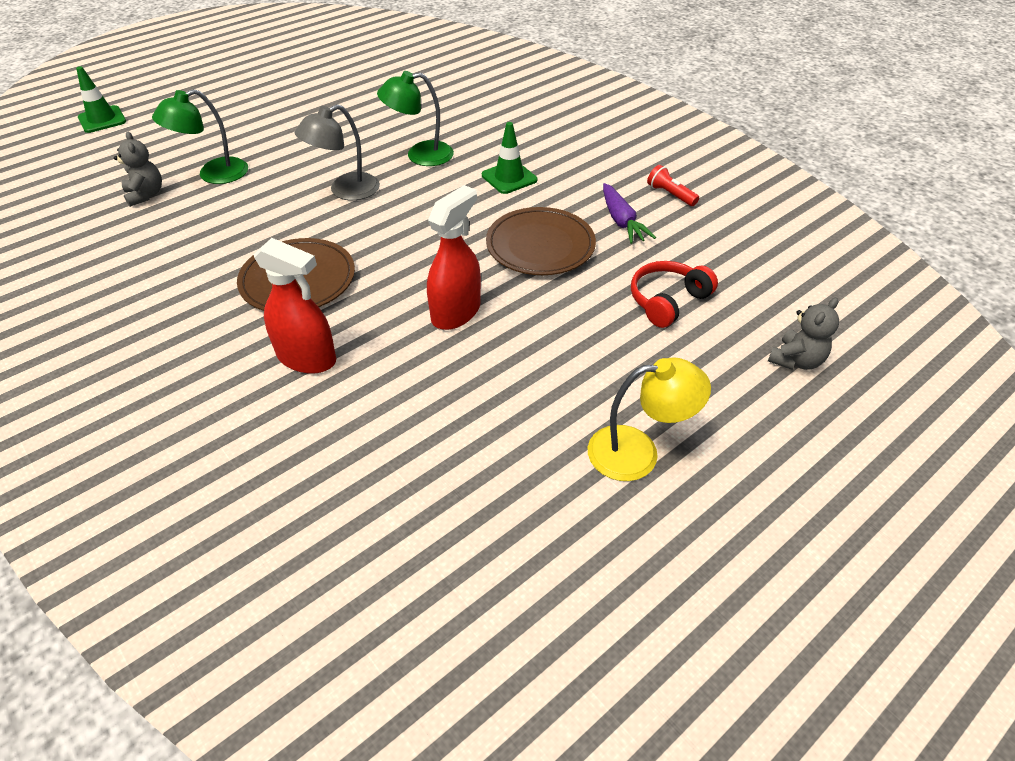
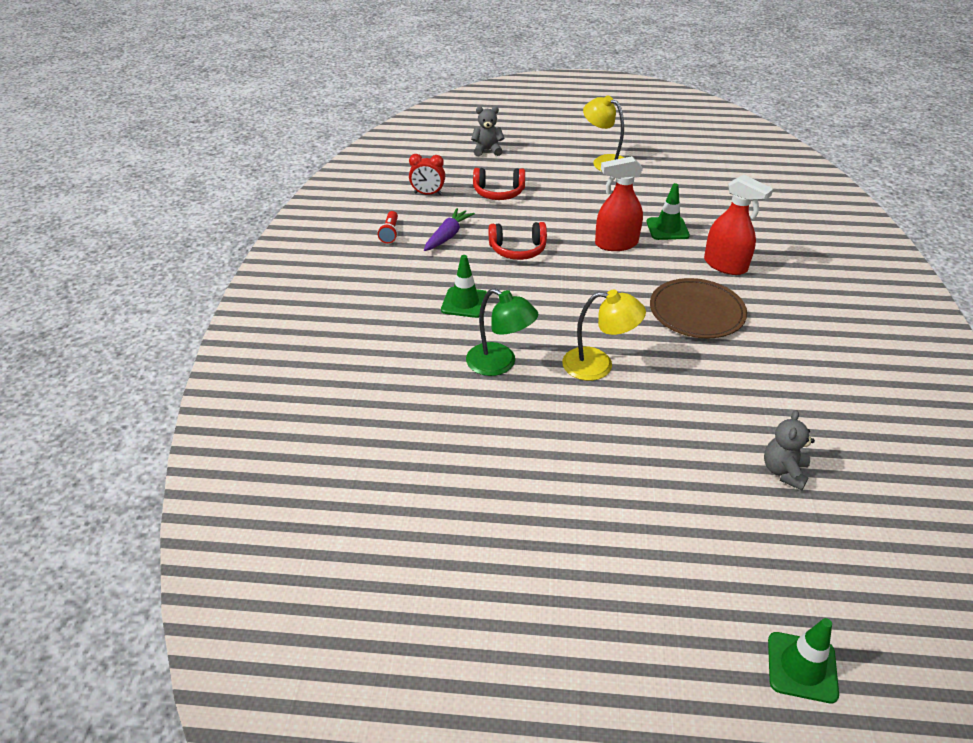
camera: 135 degrees left, 5 degrees down
green lamp [152,89,248,184] -> none
red spray bottle [254,238,336,374] -> red spray bottle turned 150 degrees clockwise [704,175,773,275]
grey lamp [295,104,380,200] -> yellow lamp [562,290,646,381]
brown plate [486,207,596,275] -> red headphones [489,222,547,260]
none -> red clock [409,154,445,195]
none -> green traffic cone [647,183,690,240]

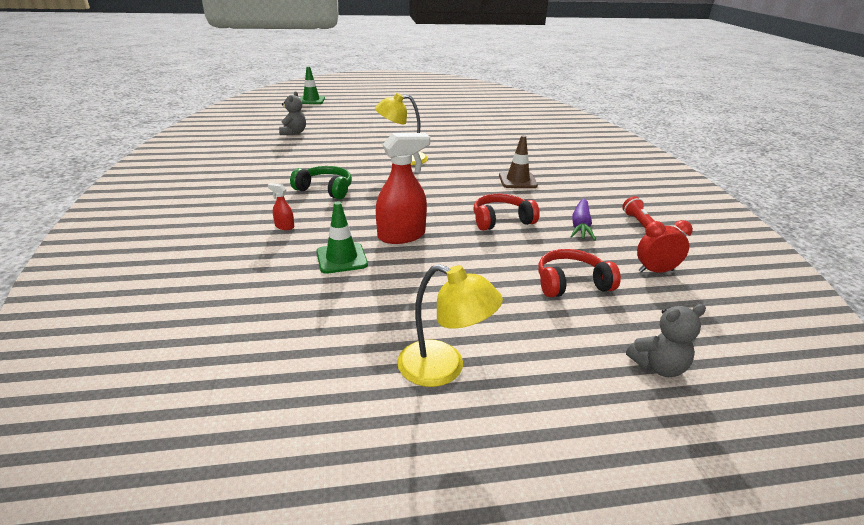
camera: 165 degrees right, 10 degrees down
green traffic cone [441,255,487,318] -> brown traffic cone [499,135,538,188]
green lamp [466,288,538,376] -> none
brown plate [650,278,747,338] -> green headphones [290,166,352,199]
red spray bottle [704,175,773,275] -> red spray bottle [268,183,294,230], size x0.45

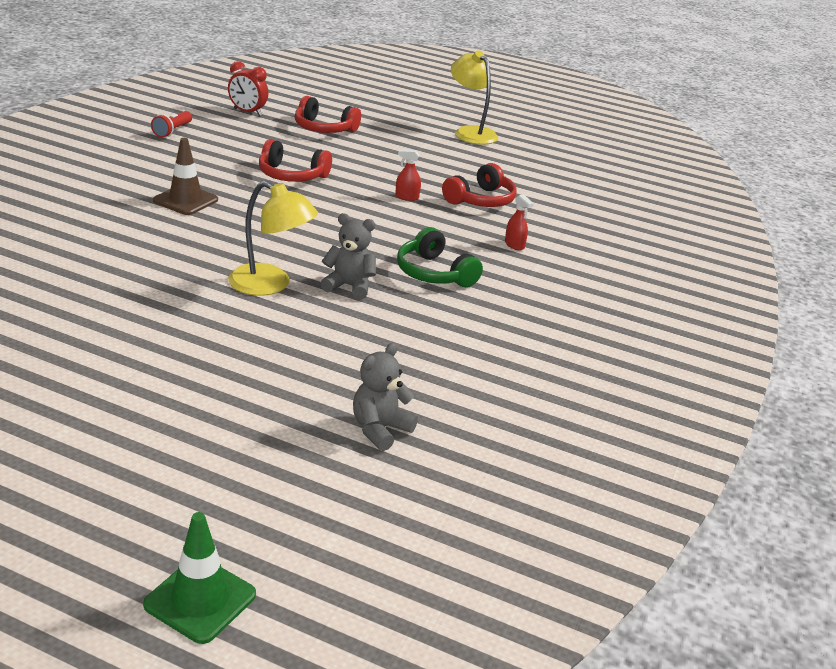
camera: 150 degrees left, 0 degrees up
green traffic cone [316,202,368,274] -> red headphones [442,163,516,207]
red spray bottle [376,133,430,244] -> red spray bottle [395,149,421,201], size x0.45
purple carrot [570,199,596,241] -> none
grey teddy bear [626,304,706,377] -> grey teddy bear moved to [321,213,376,300]

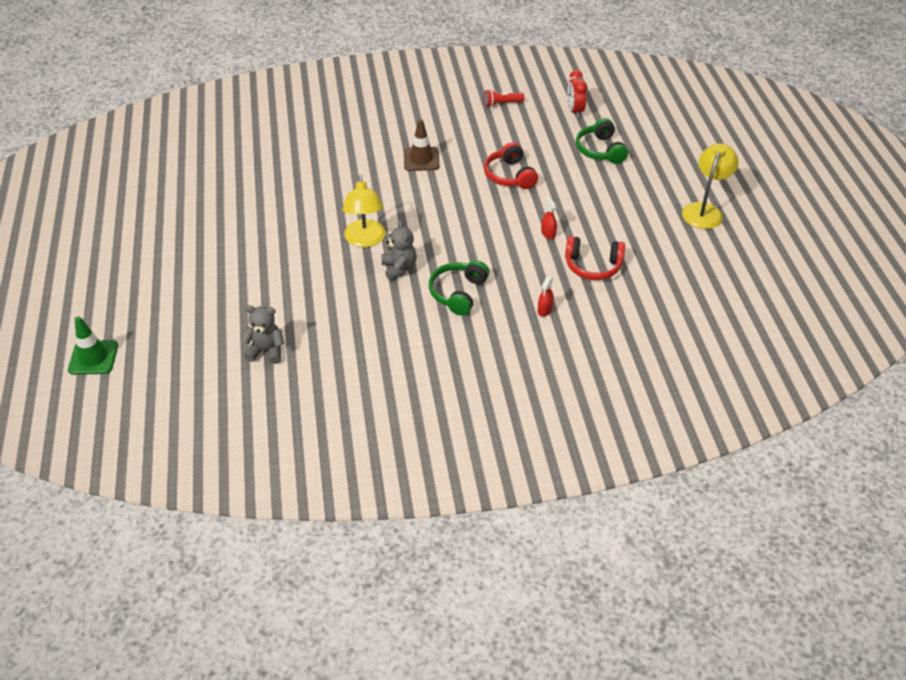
camera: 60 degrees right, 15 degrees up
red headphones [295,96,361,133] -> green headphones [576,118,628,164]

